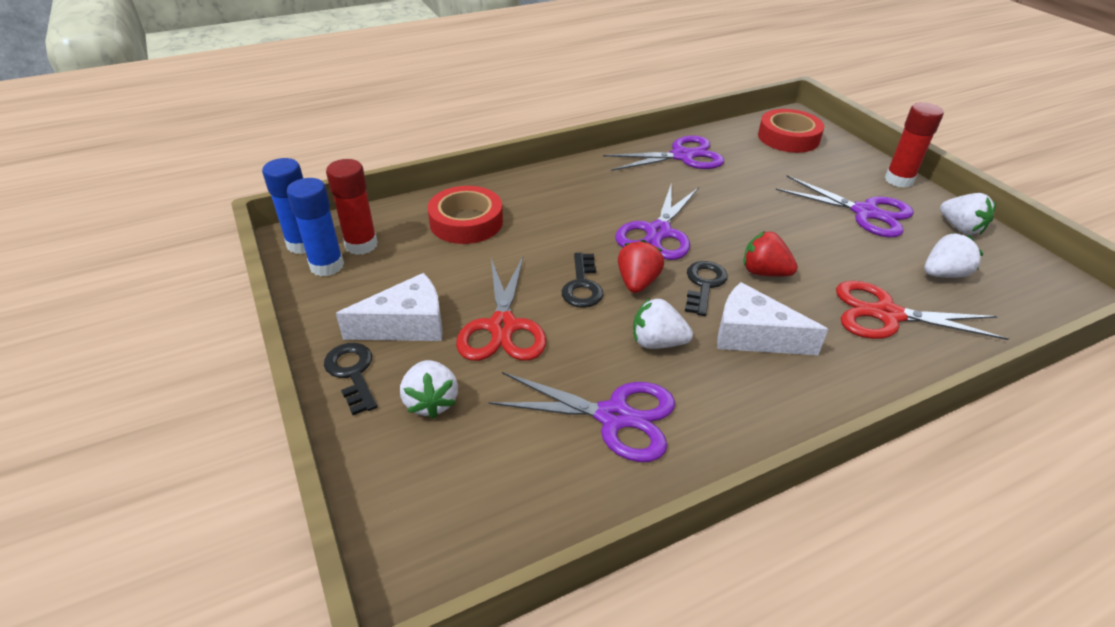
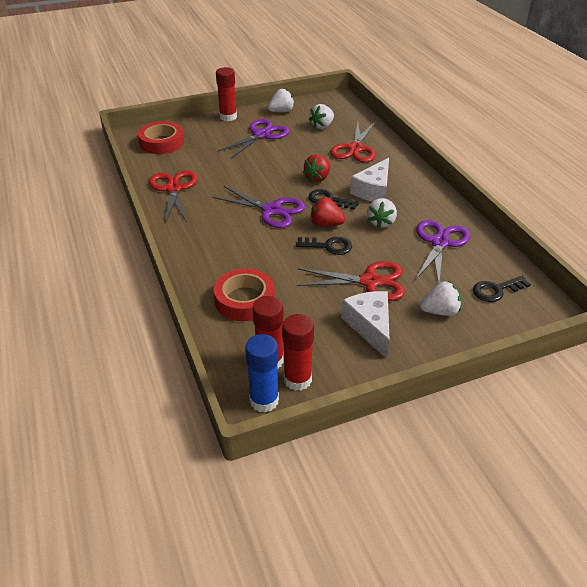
camera: 85 degrees left, 0 degrees up
blue glue stick [287,178,344,276] -> red glue stick [282,314,314,391]
black key [324,343,377,415] -> black key moved to [473,276,531,302]
purple scissors [603,135,724,171] -> red scissors [149,171,197,223]
white strawberry [924,233,983,278] -> white strawberry turned 120 degrees counterclockwise [309,104,334,129]

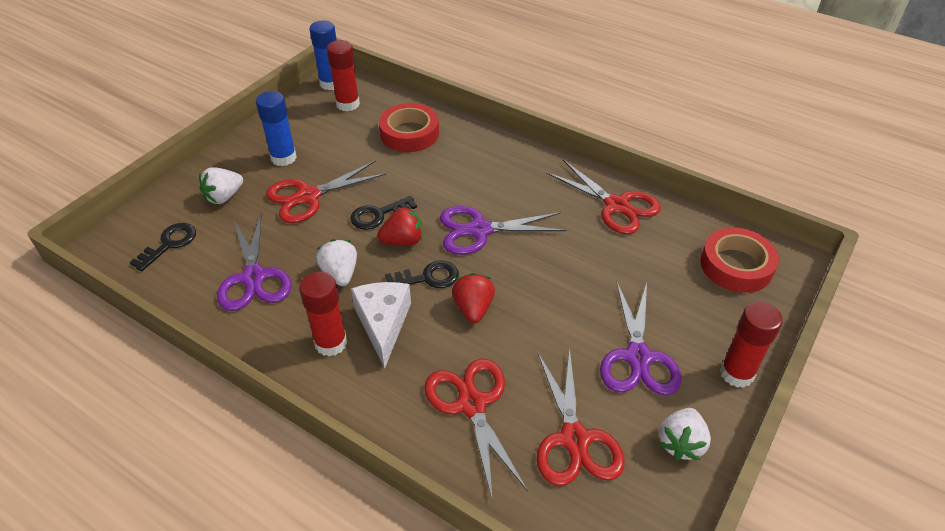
camera: 145 degrees right, 5 degrees up
red glue stick [282,314,314,391] -> red glue stick moved to [299,272,347,357]
white strawberry [309,104,334,129] -> red scissors [537,348,625,486]
white cheese [341,291,390,359] -> blue glue stick [256,91,297,166]

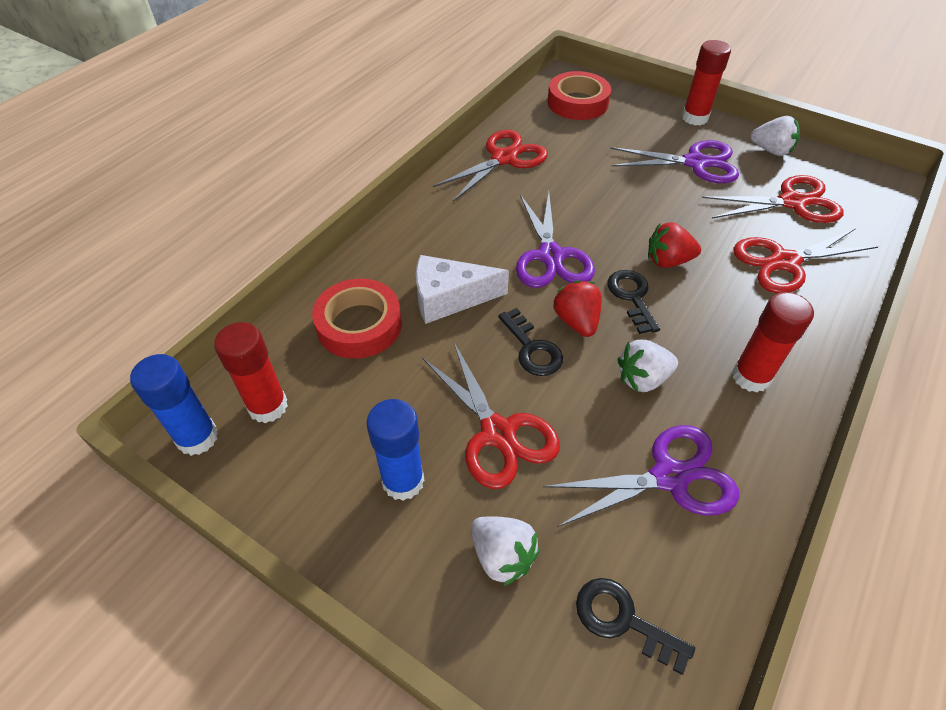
camera: 90 degrees left, 5 degrees up
white cheese [351,282,411,369] -> white cheese moved to [416,255,509,324]

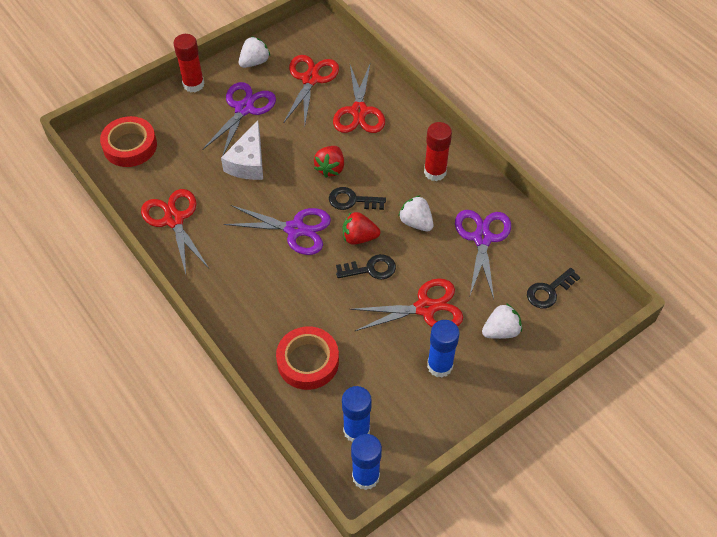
camera: 70 degrees left, 5 degrees up
red glue stick [214,322,288,423] -> blue glue stick [342,386,372,442]
white cheese [416,255,509,324] -> white cheese moved to [221,120,263,180]
white strawberry [618,339,678,392] -> white strawberry turned 135 degrees clockwise [398,195,434,231]

